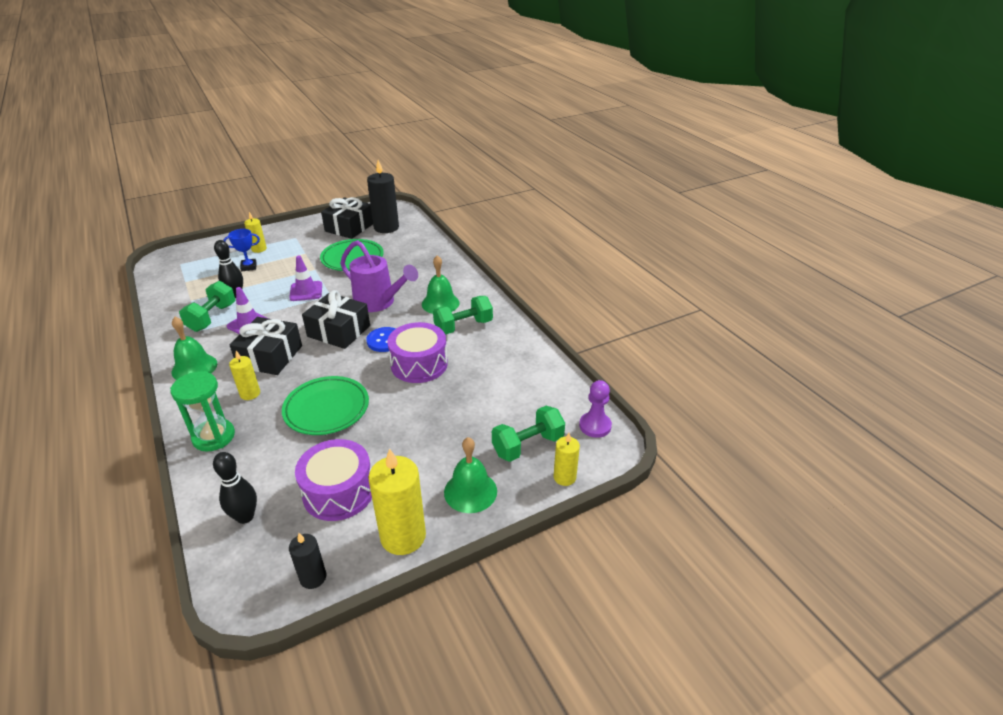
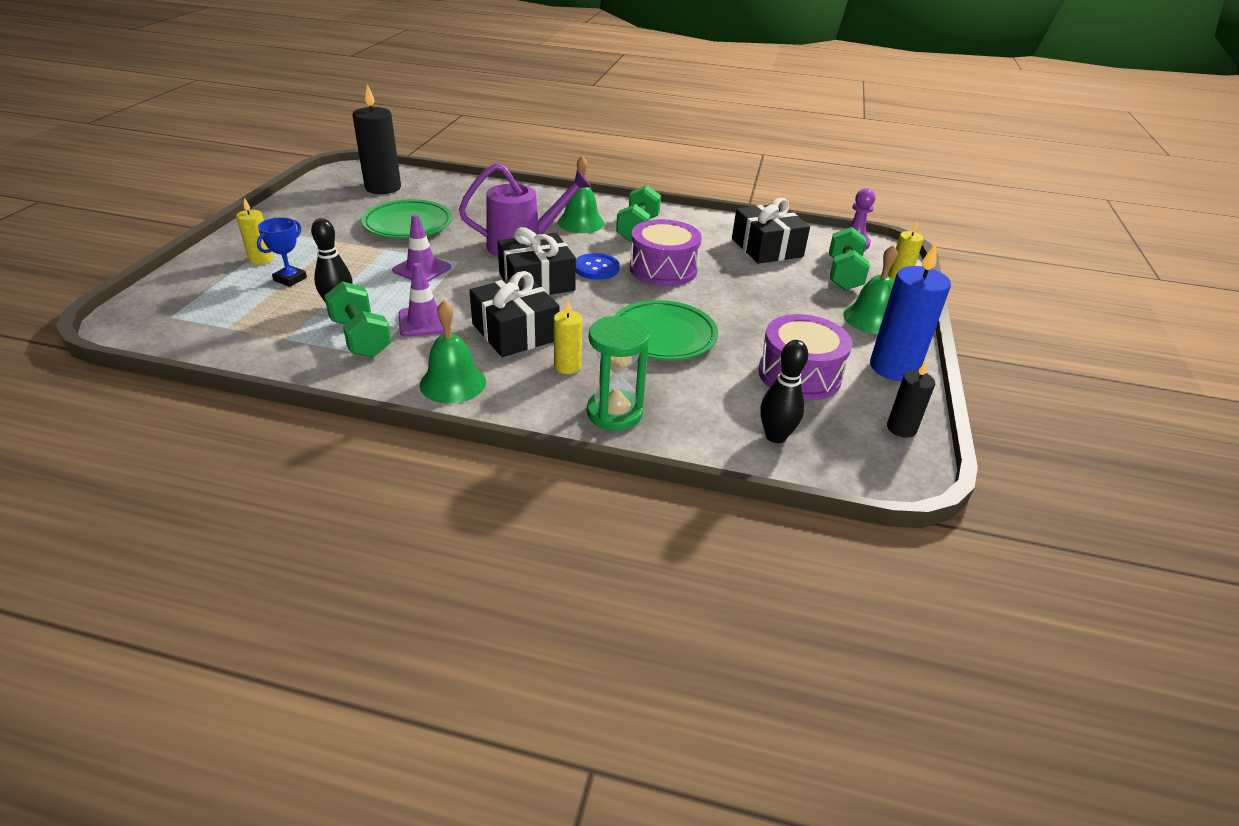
camera: 50 degrees left, 0 degrees up
black gift [321,197,373,239] -> black gift moved to [732,198,810,264]
yellow candle [368,448,426,555] -> blue candle [870,243,951,381]

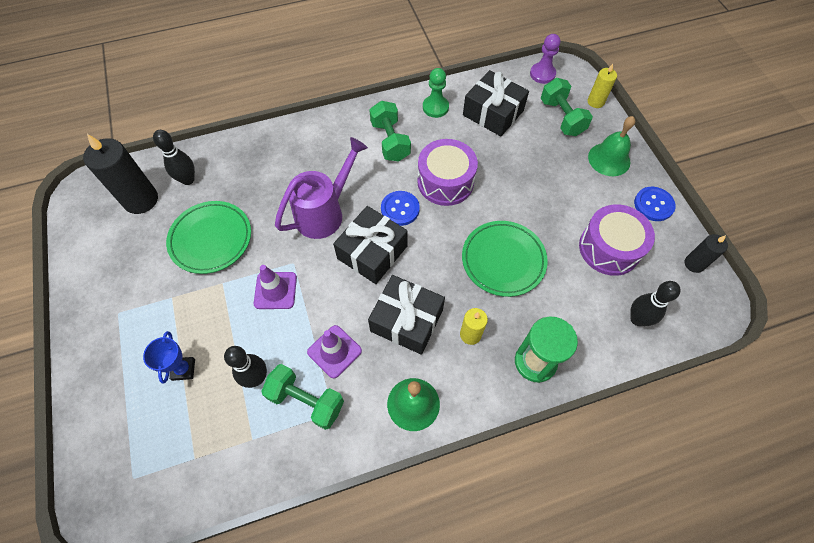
camera: 30 degrees left, 25 degrees up
yellow candle [236,198,274,265] -> none
green bell [558,156,604,233] -> none
blue candle [870,243,951,381] -> blue button [634,187,676,221]
none -> black bowling pin [153,130,195,185]
none -> green pawn [423,68,449,118]

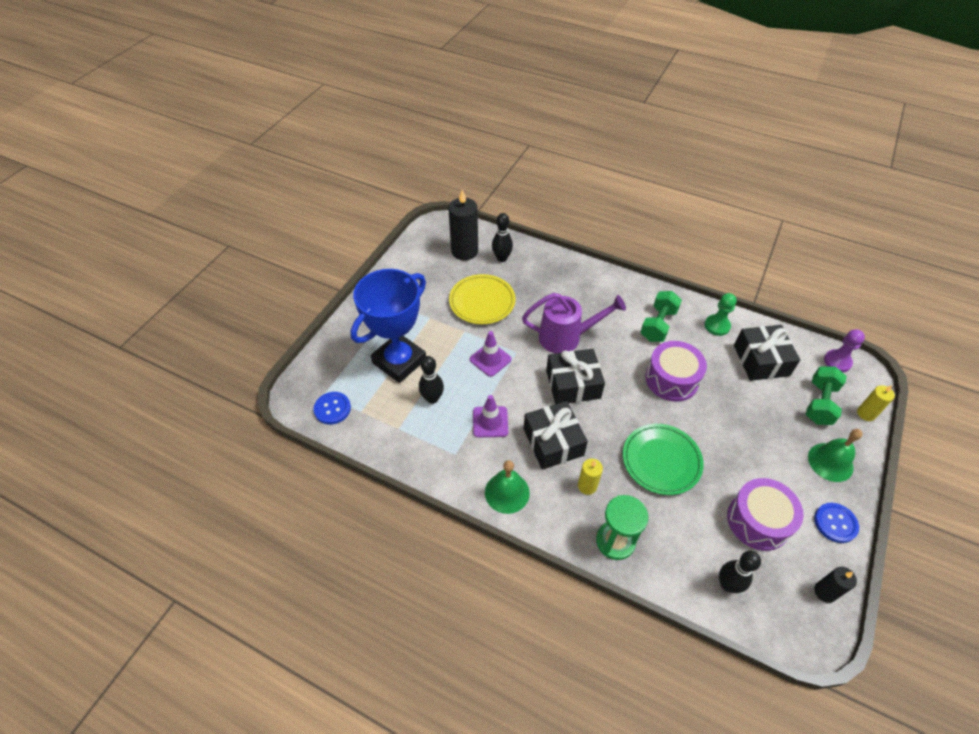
camera: 45 degrees right, 10 degrees down
blue trophy [143,331,195,384] -> blue trophy [350,269,426,383], size x2.43
green plate [166,201,251,274] -> yellow plate [449,274,516,324]
green dumbbell [261,364,344,430] -> none
blue button [381,191,420,226] -> blue button moved to [314,392,351,425]

